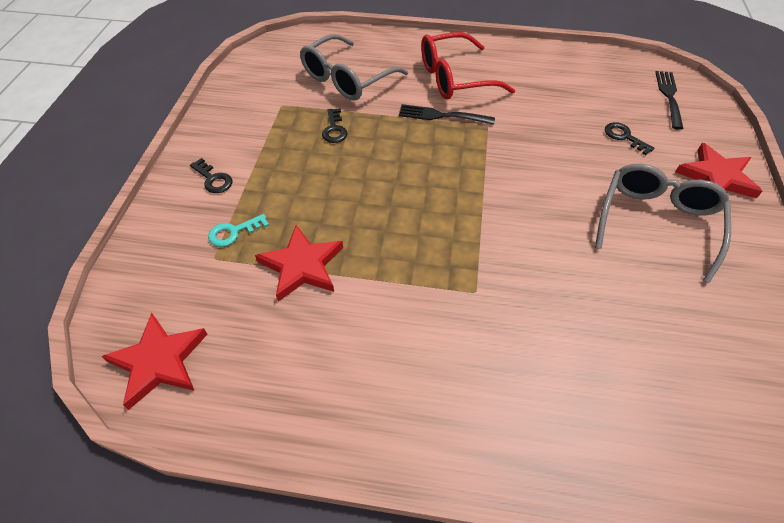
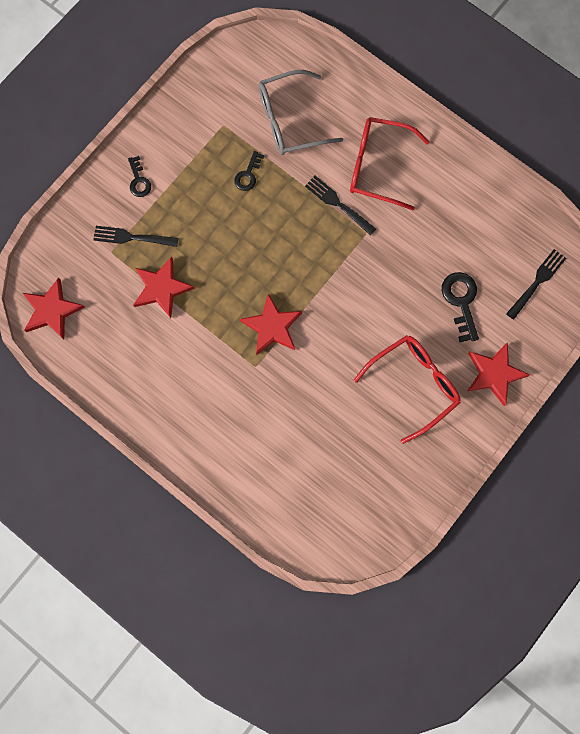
camera: 30 degrees right, 25 degrees up
turquoise key [208,214,269,247] -> black fork [93,226,178,247]
grey glasses [595,164,731,283] -> red glasses [354,335,461,444]
black key [605,122,654,155] -> black key [442,272,479,342], size x1.60
none -> red star [240,294,302,355]

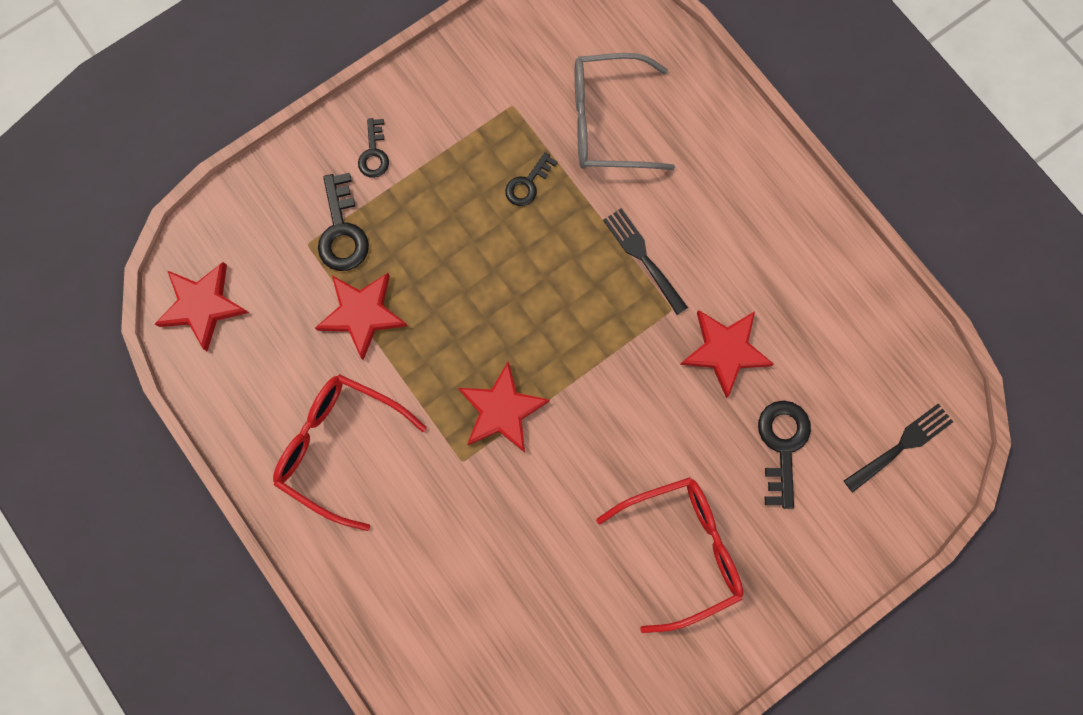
camera: 15 degrees right, 0 degrees up
black fork [93,226,178,247] -> black key [318,173,369,271]
red glasses [350,117,430,210] -> red glasses moved to [273,374,427,531]
red star [468,342,529,406] -> red star moved to [680,310,774,398]

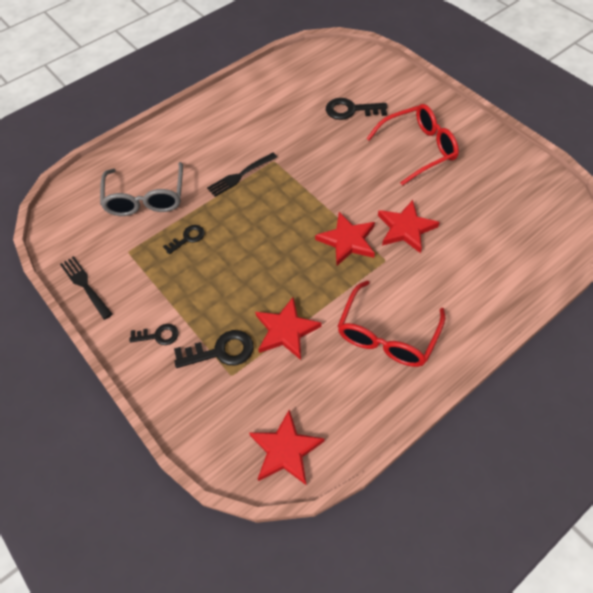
camera: 90 degrees left, 20 degrees down
black key [505,152,558,206] -> black key turned 75 degrees counterclockwise [163,225,205,254]
red glasses [596,477,744,633] -> red glasses turned 90 degrees clockwise [366,104,459,186]
red star [680,310,774,398] -> red star moved to [378,200,440,253]
black fork [844,404,953,492] -> black fork moved to [60,256,113,320]

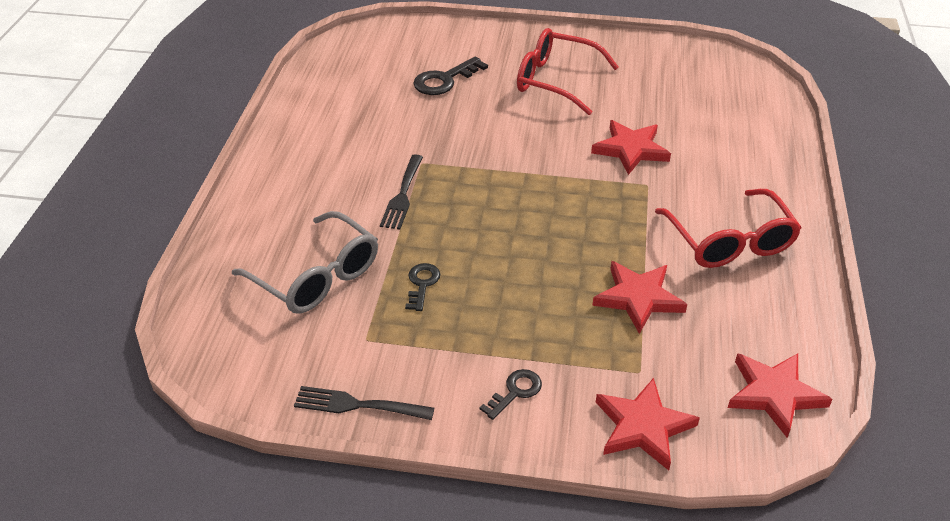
camera: 45 degrees left, 15 degrees down
black key [174,330,254,368] -> none
red star [315,212,375,266] -> red star moved to [596,378,700,470]
red glasses [366,104,459,186] -> red glasses turned 90 degrees counterclockwise [517,28,619,115]

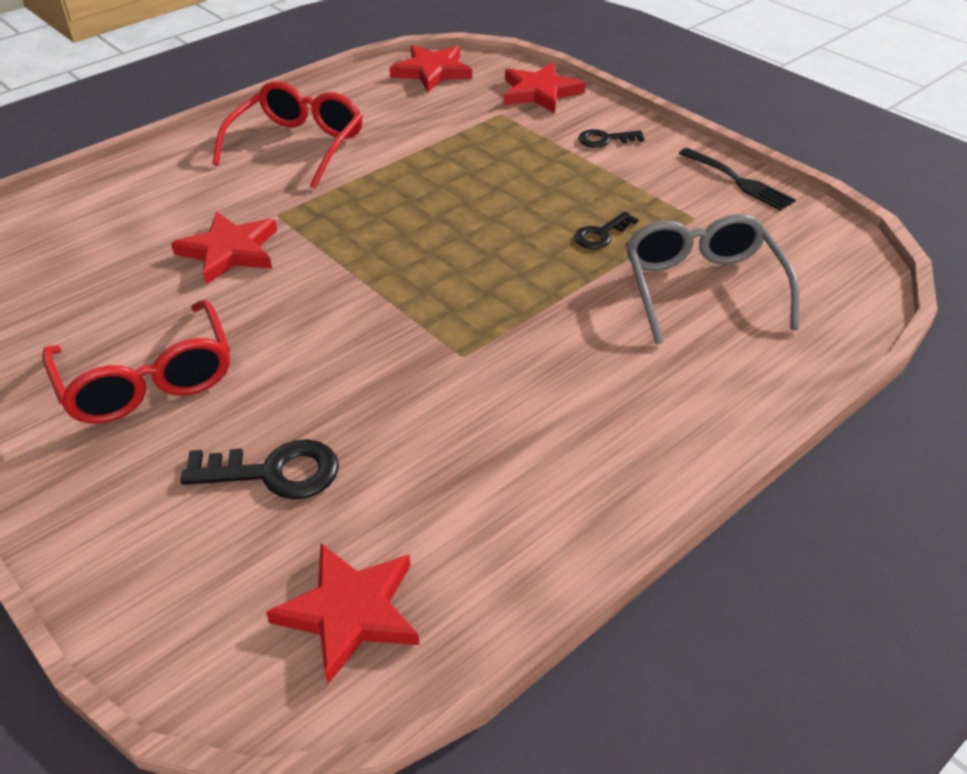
camera: 140 degrees left, 0 degrees up
black fork [380,154,423,229] -> none
red star [592,261,687,334] -> red star moved to [266,543,419,684]

